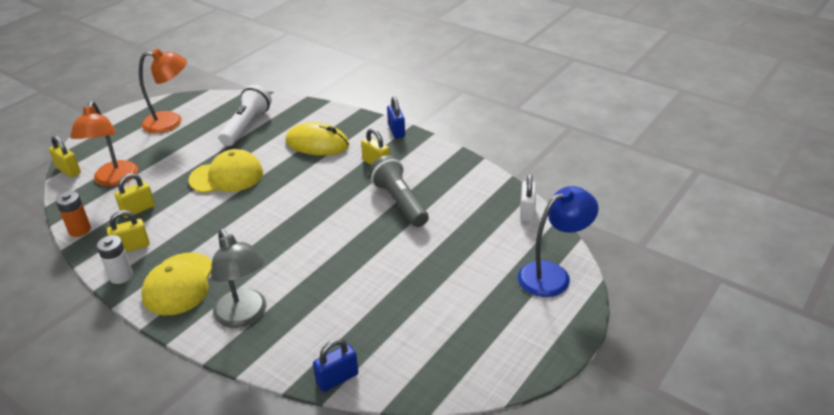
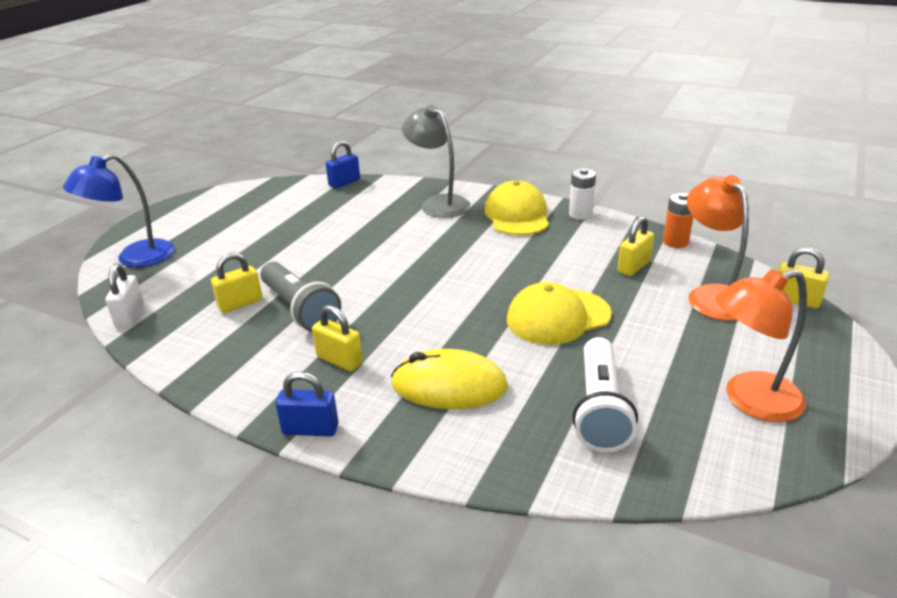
camera: 170 degrees right, 5 degrees down
yellow padlock [107,210,150,252] -> yellow padlock moved to [211,252,263,313]
blue padlock [387,96,405,139] -> blue padlock turned 60 degrees counterclockwise [276,372,339,437]

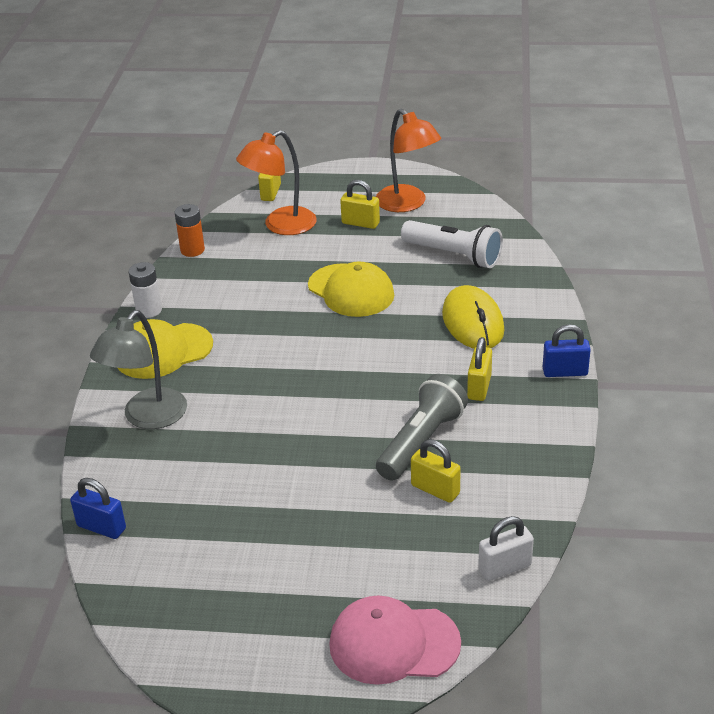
camera: 110 degrees left, 5 degrees up
blue lamp [63,154,175,267] -> pink cap [329,596,461,685]
blue padlock [276,372,339,437] -> blue padlock turned 75 degrees counterclockwise [543,324,591,377]
white flashlight [573,337,638,452] -> white flashlight turned 45 degrees clockwise [401,220,503,268]
yellow padlock [618,216,654,276] -> yellow padlock moved to [340,180,380,229]

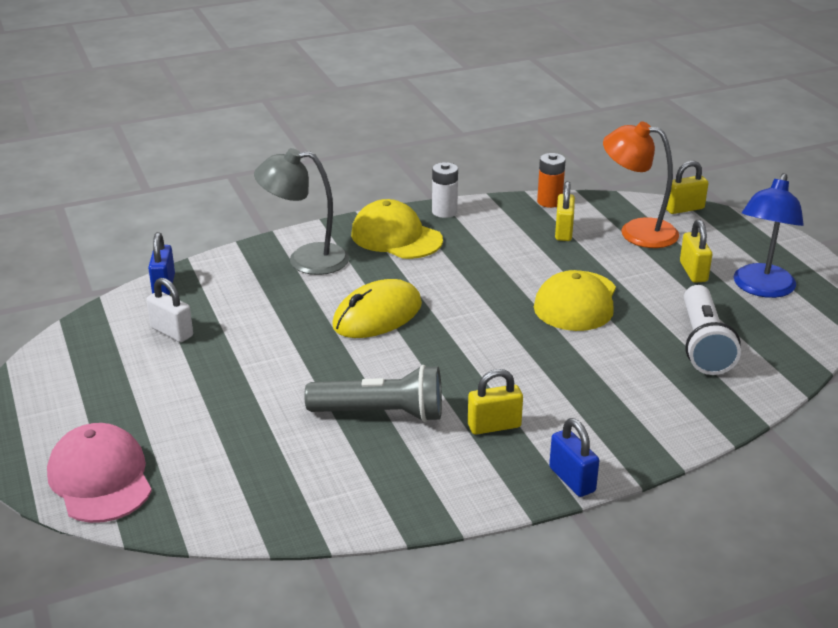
camera: 60 degrees right, 5 degrees down
orange lamp [376,109,441,212] -> blue lamp [733,173,804,298]
yellow padlock [411,439,461,503] -> yellow padlock moved to [555,181,575,241]
yellow mouse [442,285,505,349] -> yellow mouse moved to [332,279,422,338]
white padlock [478,516,534,581] -> white padlock moved to [146,278,193,342]

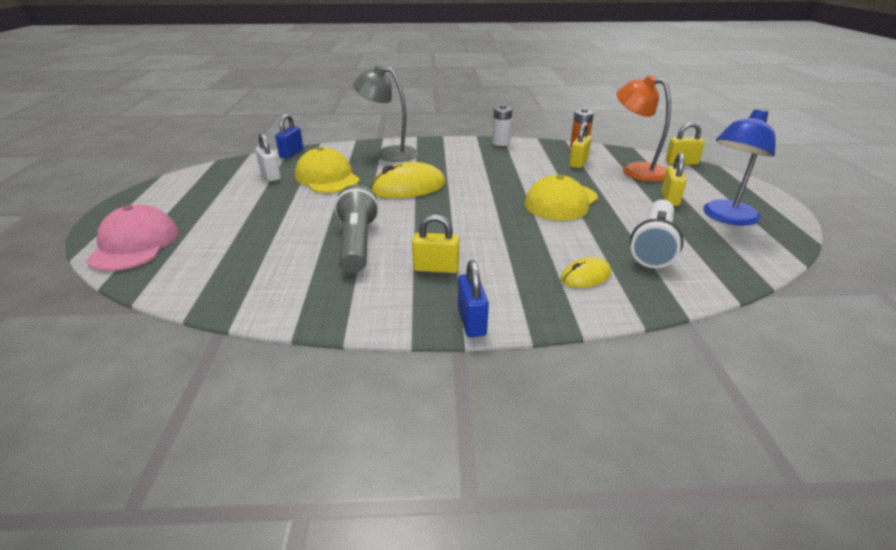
camera: 20 degrees right, 0 degrees up
grey flashlight [304,365,442,422] -> grey flashlight turned 120 degrees counterclockwise [335,184,379,273]
yellow cap [351,199,443,259] -> yellow cap moved to [295,147,360,193]
none -> yellow mouse [561,257,611,288]

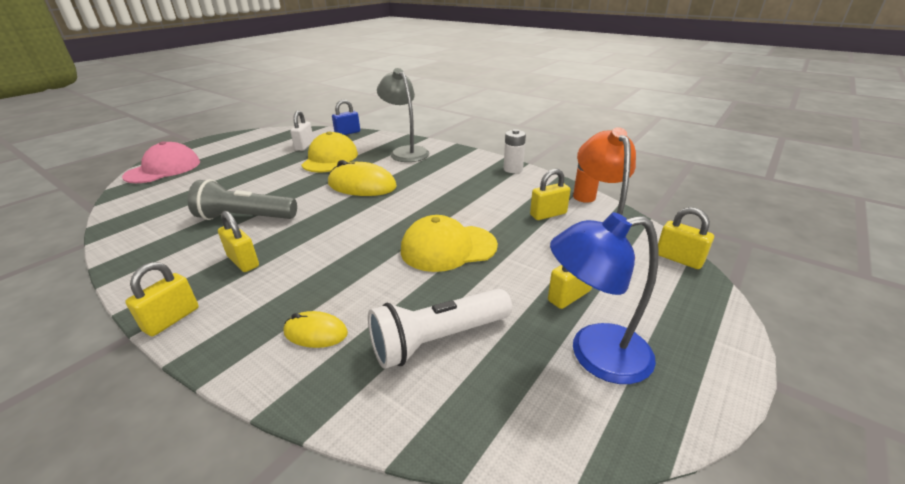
camera: 40 degrees right, 0 degrees up
grey flashlight [335,184,379,273] -> grey flashlight turned 120 degrees counterclockwise [187,179,297,220]
blue padlock [458,260,489,337] -> yellow padlock [125,262,199,336]

